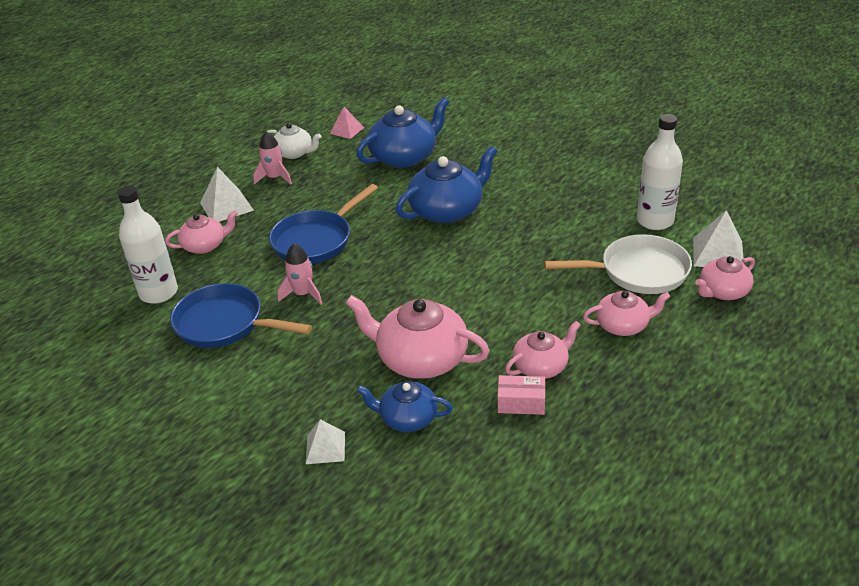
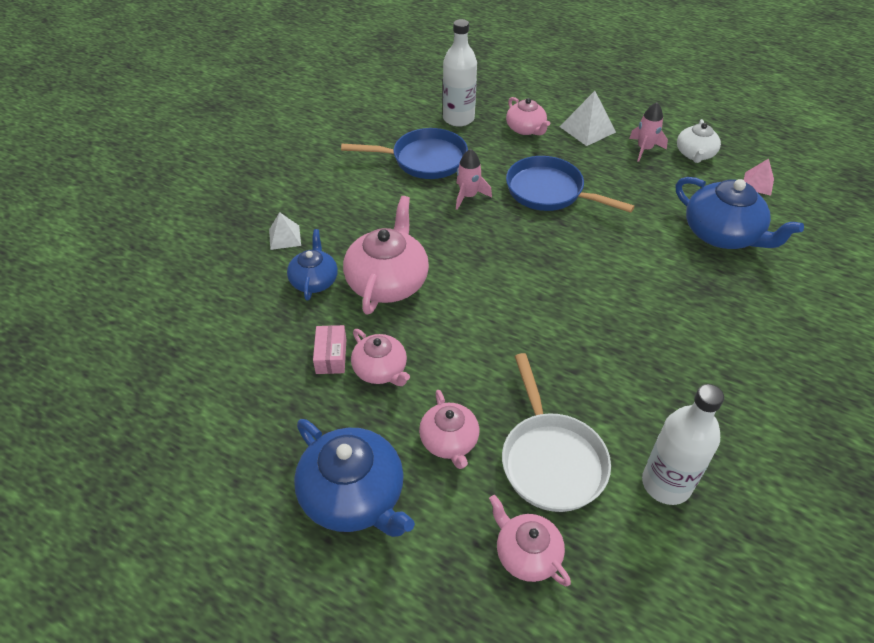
camera: 80 degrees right, 10 degrees up
blue pan [170,283,312,348] -> blue pan turned 75 degrees clockwise [341,128,468,179]
blue teapot [396,146,497,224] -> blue teapot moved to [294,419,415,537]
white pyramid [693,210,744,267] -> none

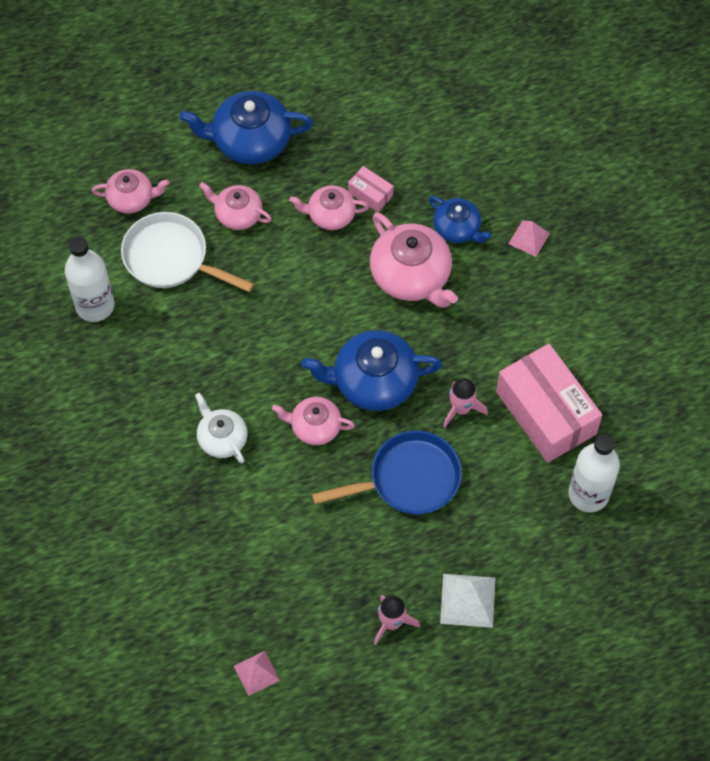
camera: 130 degrees right, 15 degrees up
white pyramid [269,212,301,250] -> pink pyramid [508,220,550,257]
blue pan [341,128,468,179] -> pink box [496,343,602,463]
pink teapot [506,97,550,135] -> pink teapot moved to [272,397,355,445]
blue teapot [676,177,804,249] -> blue teapot moved to [302,330,442,411]
white teapot [677,119,721,163] -> white teapot moved to [195,393,248,463]

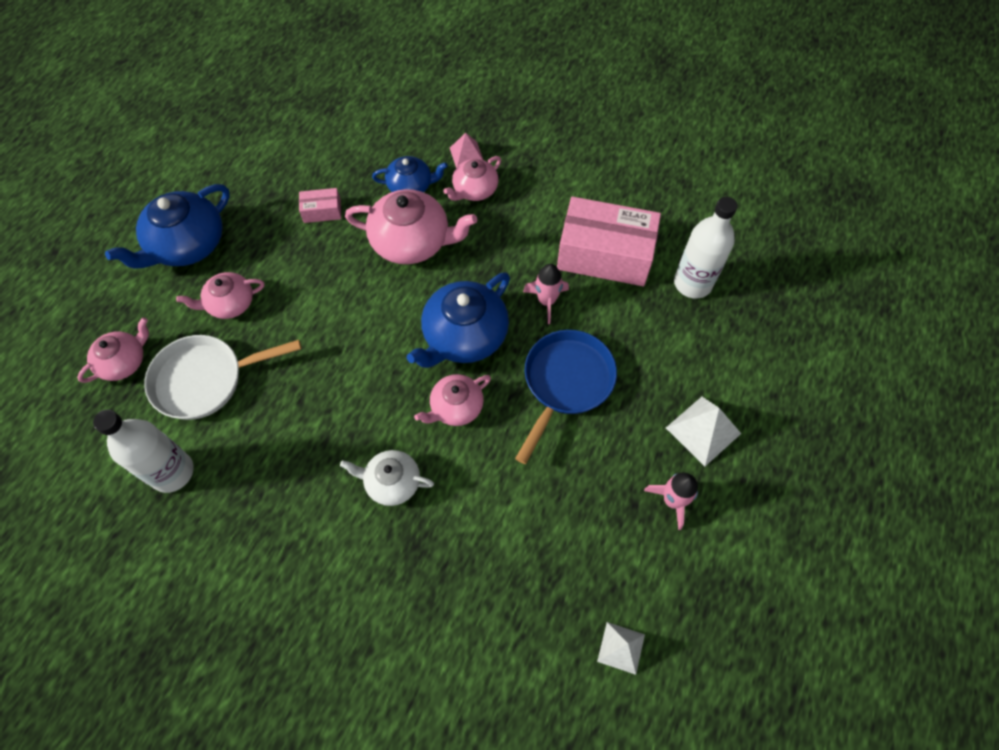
camera: 45 degrees left, 0 degrees up
pink pyramid [234,651,280,696] -> white pyramid [597,622,645,675]
pink teapot [289,185,369,230] -> pink teapot moved to [443,156,501,201]

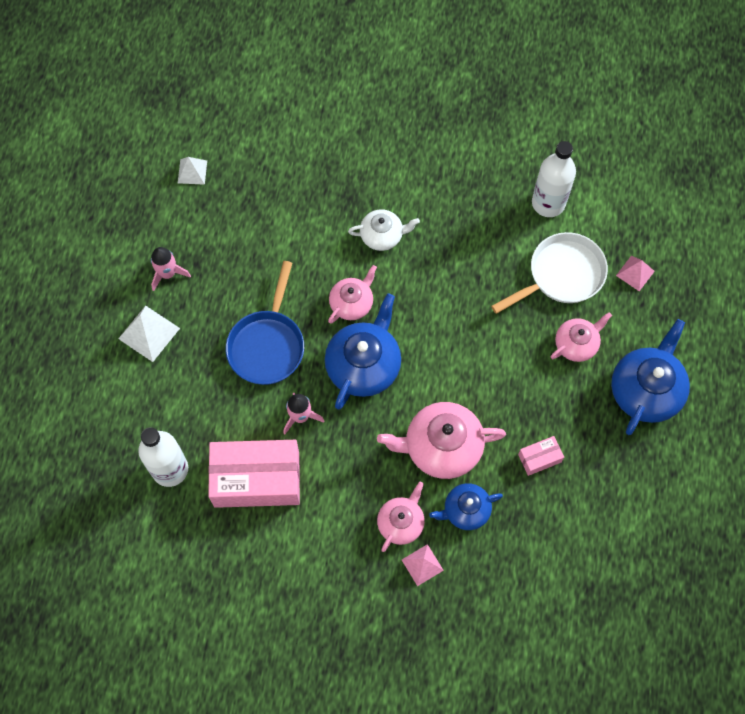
camera: 165 degrees right, 5 degrees up
pink teapot [77,317,149,383] -> pink pyramid [616,256,655,291]

